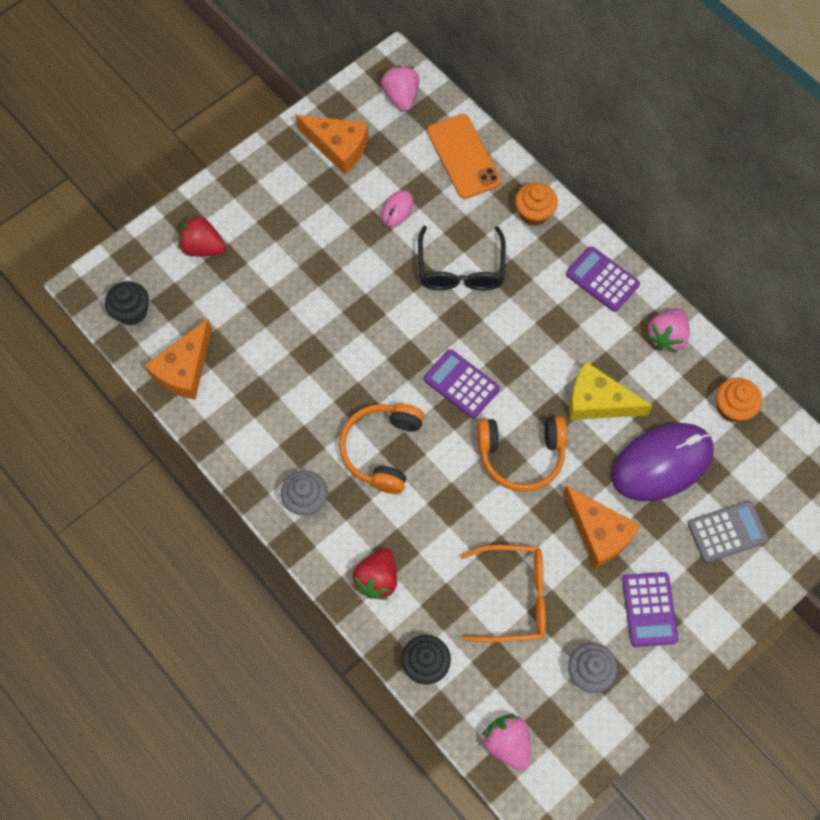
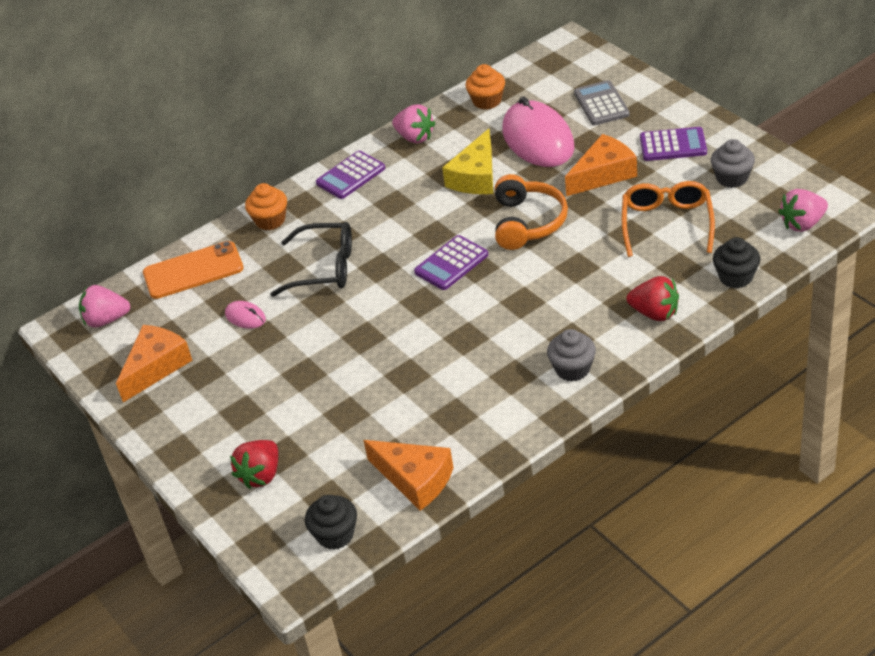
camera: 80 degrees left, 25 degrees down
orange headphones [339,403,424,494] -> none
purple mouse [611,423,714,501] -> pink mouse [502,96,575,167]

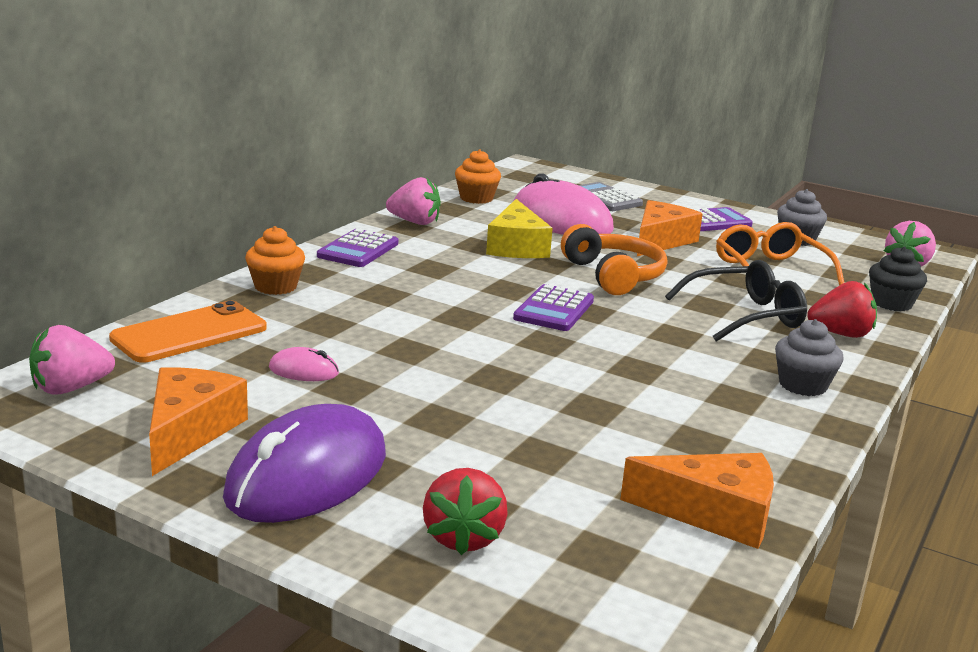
camera: 30 degrees left, 20 degrees down
black glasses [270,222,352,297] -> black glasses moved to [665,260,807,342]
black cupcake [305,495,357,550] -> none
none -> purple mouse [223,404,386,523]

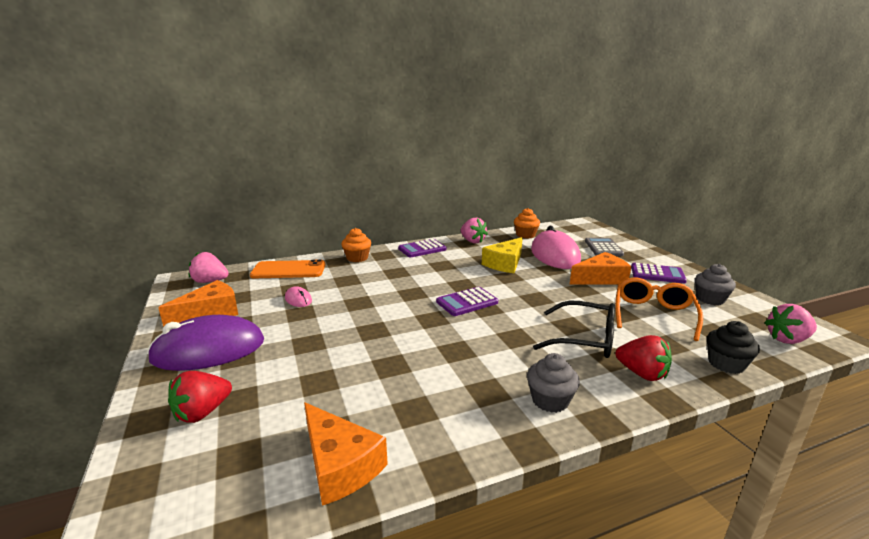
camera: 40 degrees right, 0 degrees up
orange headphones [561,224,667,295] -> none

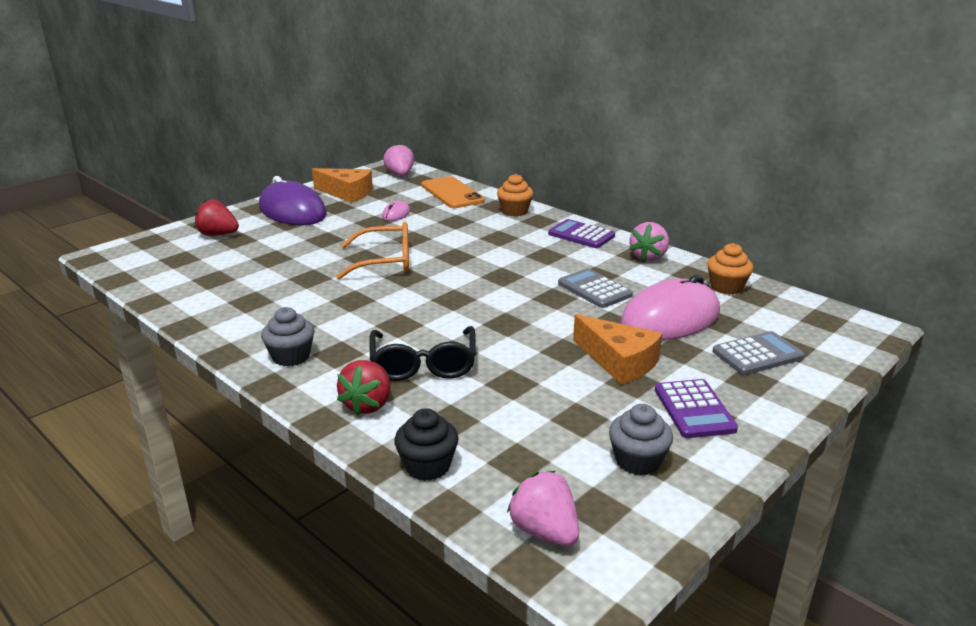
camera: 65 degrees right, 5 degrees up
orange cheese [304,402,388,506] -> none
purple calculator [436,287,498,316] -> none
yellow cheese [482,237,523,273] -> grey calculator [558,269,633,308]
orange glasses [615,278,703,341] -> orange glasses moved to [336,222,409,280]

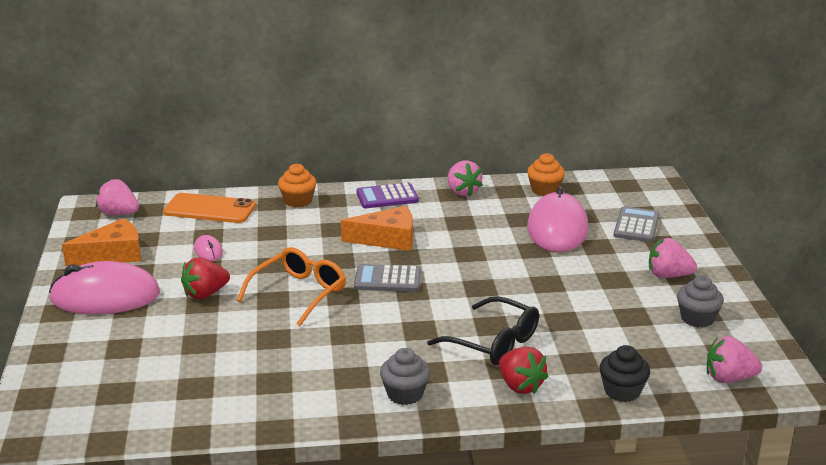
camera: 50 degrees left, 0 degrees up
red strawberry [194,199,239,236] -> red strawberry moved to [181,257,230,299]
purple mouse [259,176,327,225] -> pink mouse [49,261,160,314]
grey calculator [558,269,633,308] -> grey calculator moved to [354,264,421,292]
orange cheese [573,314,662,385] -> orange cheese moved to [341,206,413,251]
purple calculator [655,379,738,438] -> pink strawberry [649,238,697,278]

